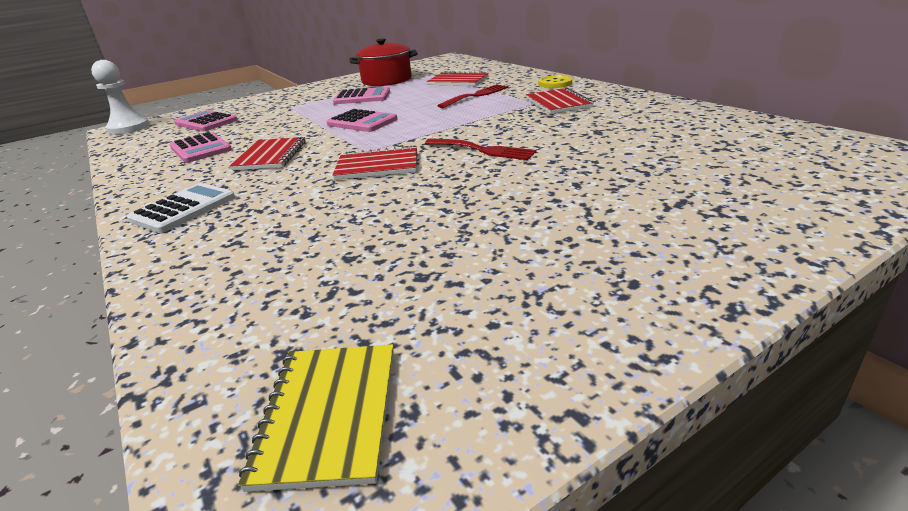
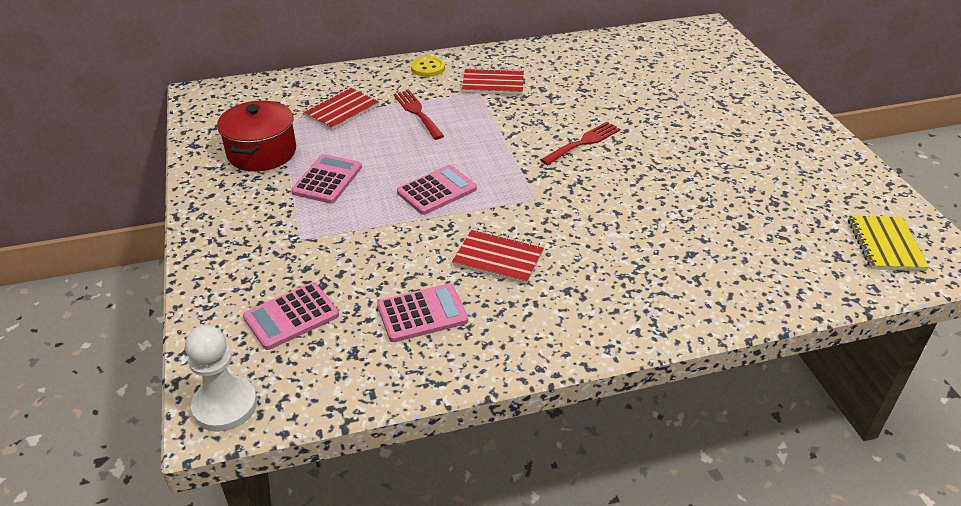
camera: 75 degrees left, 10 degrees up
white calculator [127,183,235,233] -> none
yellow notebook [238,344,394,492] -> yellow notebook turned 75 degrees clockwise [848,216,929,271]
red notebook [333,146,417,180] -> none

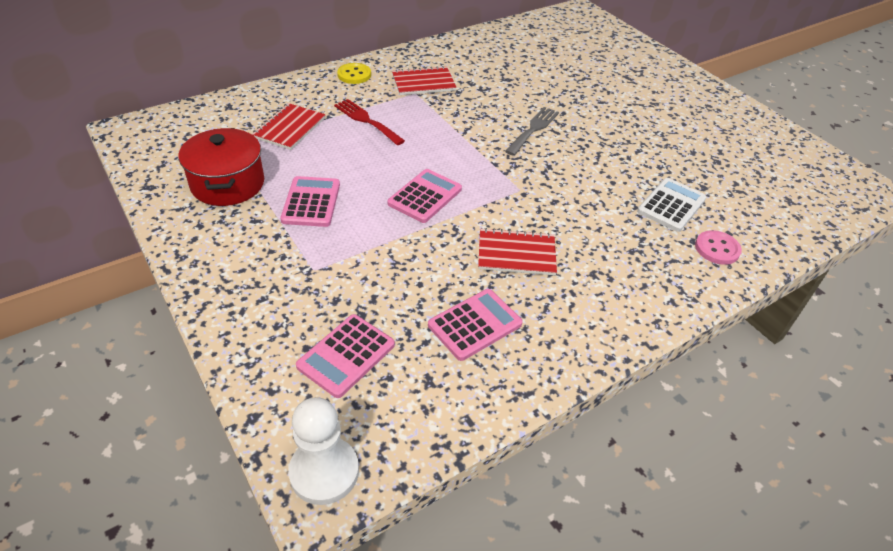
camera: 20 degrees left, 5 degrees up
red fork [540,122,621,165] -> grey fork [505,107,559,156]
yellow notebook [848,216,929,271] -> none
none -> white calculator [637,178,706,232]
none -> pink button [695,230,742,265]

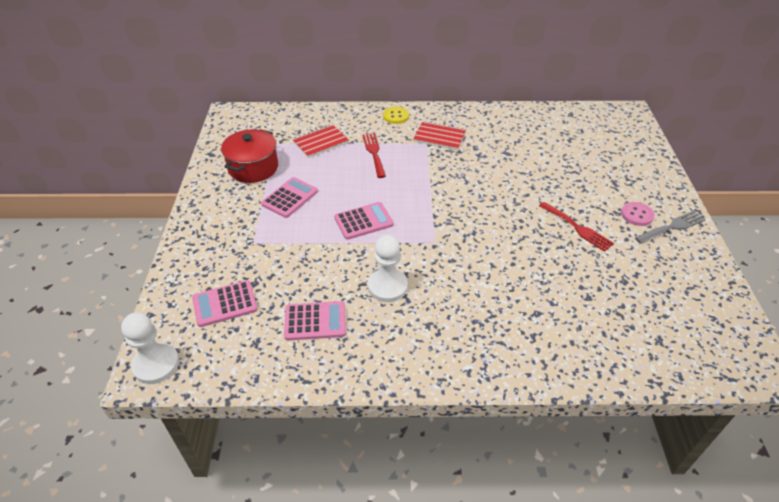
camera: 35 degrees right, 0 degrees up
red notebook [478,228,557,275] -> white pawn [368,235,408,302]
grey fork [505,107,559,156] -> grey fork moved to [635,211,705,244]
white calculator [637,178,706,232] -> none
pink button [695,230,742,265] -> pink button moved to [621,202,655,226]
none -> red fork [539,202,614,252]

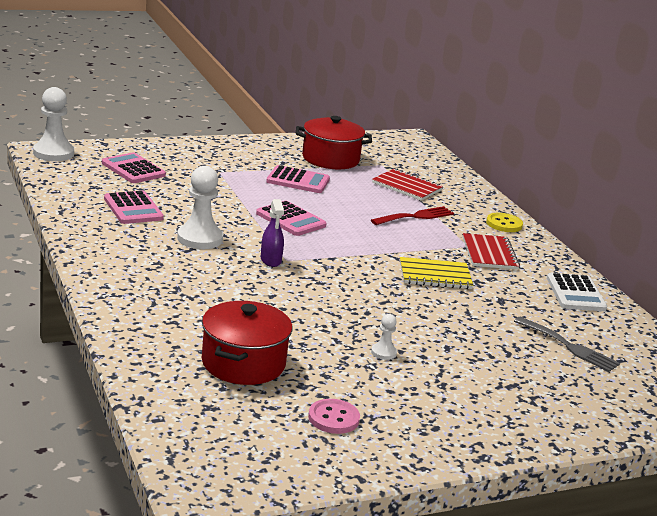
camera: 65 degrees right, 20 degrees down
red fork [539,202,614,252] -> white pawn [371,314,397,360]
pink button [621,202,655,226] -> pink button moved to [308,399,360,434]
grey fork [635,211,705,244] -> grey fork moved to [514,317,620,372]
none -> red pot [202,301,292,385]
none -> purple spray bottle [261,199,284,267]
none -> yellow notebook [400,257,473,289]
none -> white calculator [547,273,607,311]

